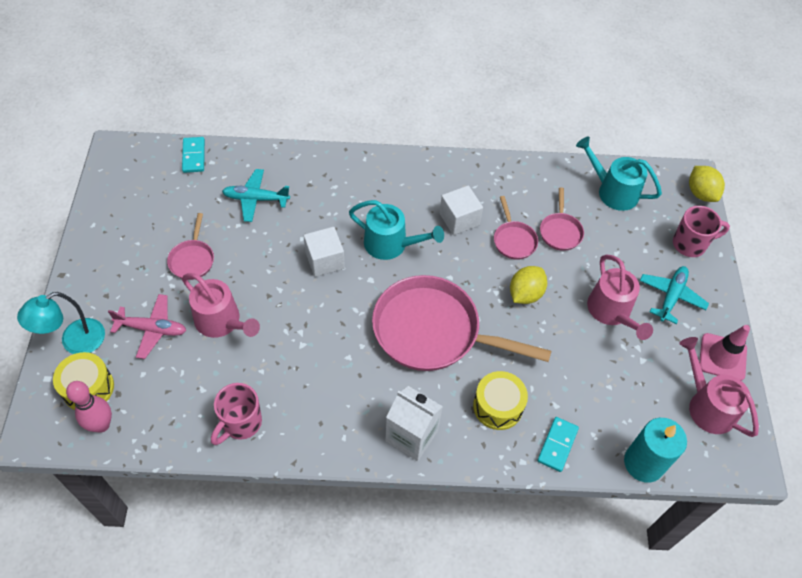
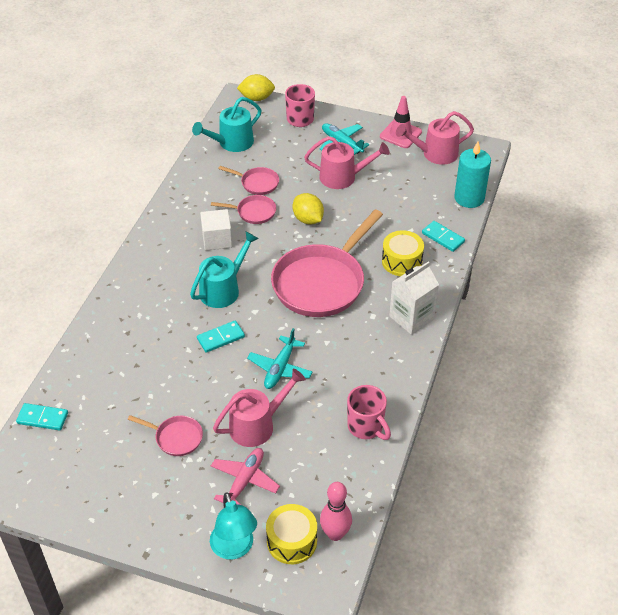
camera: 70 degrees left, 10 degrees down
turquoise plane [222,169,290,222] -> turquoise plane moved to [247,328,313,389]
white cube [304,227,345,277] -> turquoise domino [197,321,245,353]

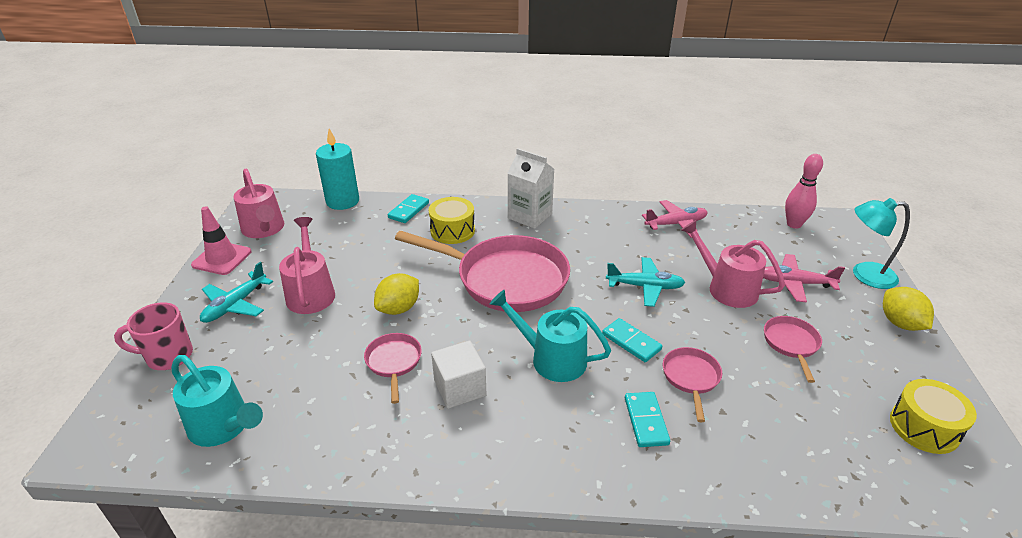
camera: 105 degrees left, 10 degrees down
turquoise domino [16,403,68,430] -> turquoise domino moved to [625,392,670,447]
turquoise lamp [210,492,257,560] -> turquoise lamp turned 135 degrees counterclockwise [853,198,910,289]
pink pan [218,166,279,195] -> pink pan moved to [663,347,722,422]
yellow lemon [237,74,275,101] -> yellow lemon moved to [883,287,934,331]
yellow drum [266,504,317,564] -> yellow drum moved to [890,379,977,454]
pink mug [347,385,391,440] -> pink plane [642,200,708,238]

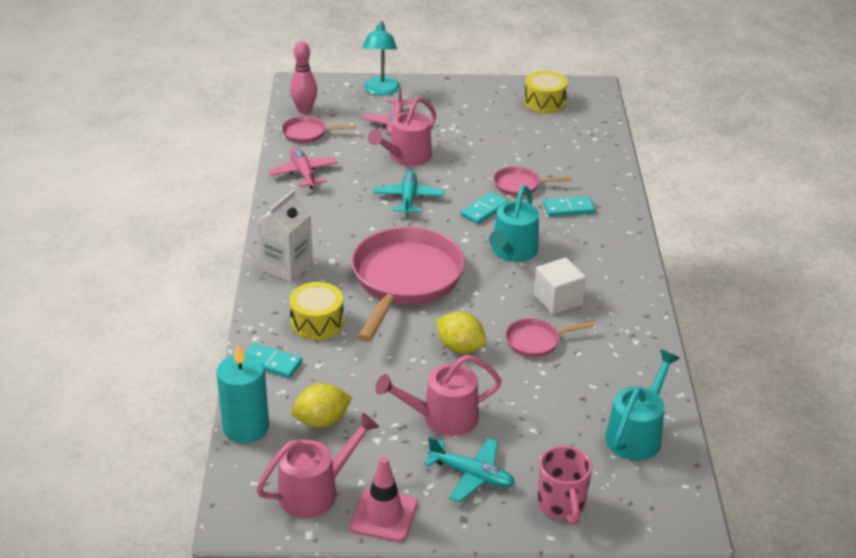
camera: 95 degrees left, 0 degrees up
pink pan [764,316,822,383] -> pink pan moved to [282,116,356,143]
yellow lemon [883,287,934,331] -> yellow lemon moved to [291,383,353,428]

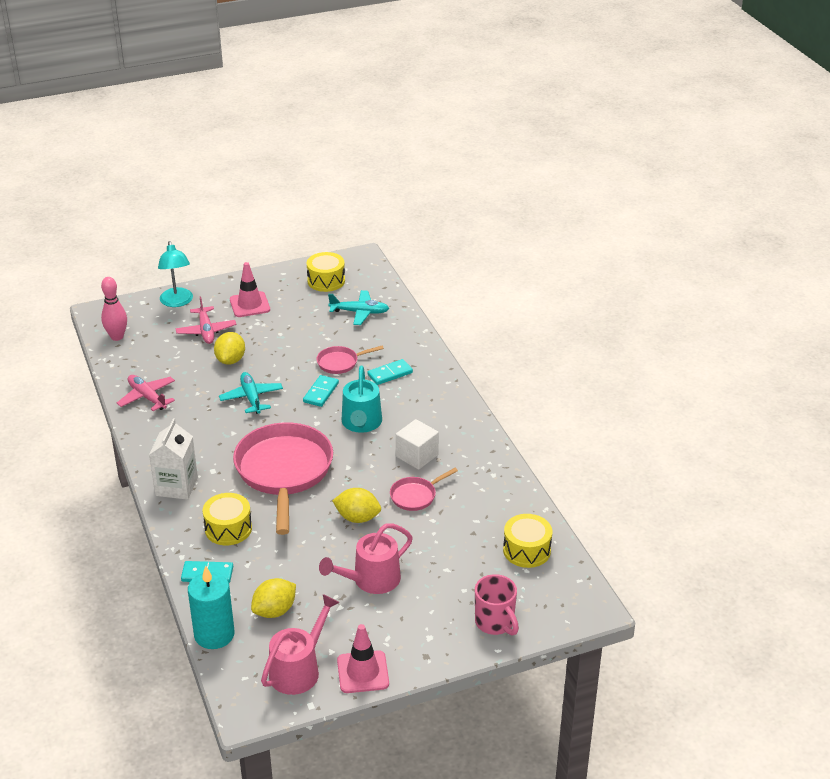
camera: 20 degrees left, 0 degrees up
pink pan [282,116,356,143] -> none
pink watering can [368,97,436,166] -> yellow lemon [214,332,245,365]
turquoise plane [424,436,515,503] -> turquoise plane moved to [328,290,389,325]
turquoise watering can [605,350,680,461] -> yellow drum [503,514,552,568]
none -> pink traffic cone [230,262,270,317]

